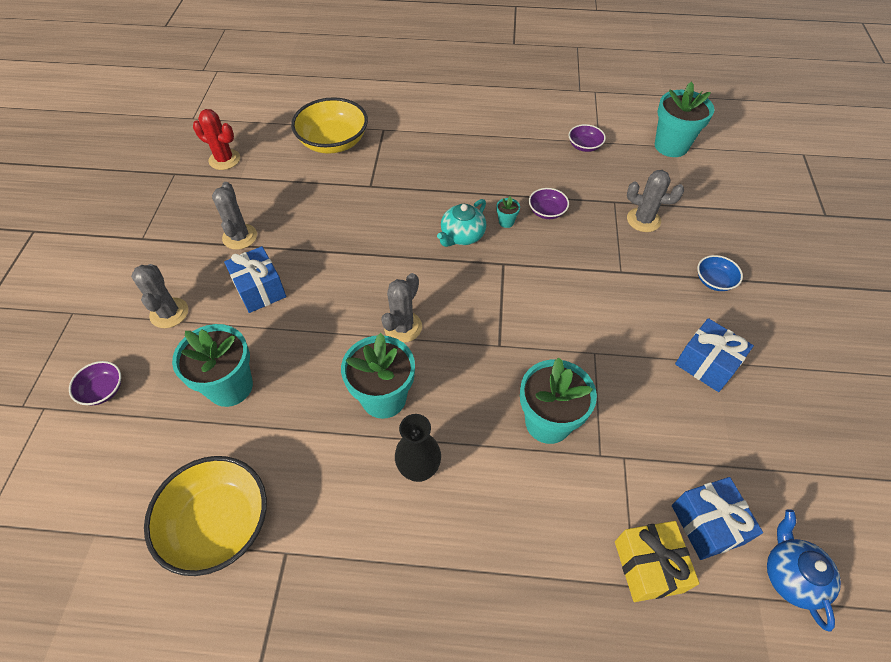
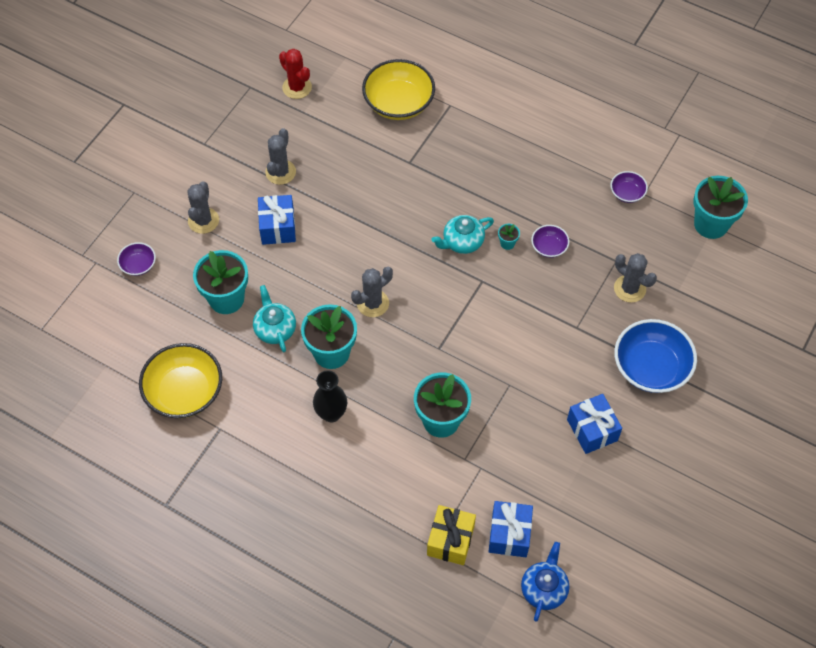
camera: 25 degrees right, 5 degrees up
blue bowl [697,255,743,291] -> blue bowl [614,319,697,393], size x2.04
none -> turquoise teapot [253,285,296,352]

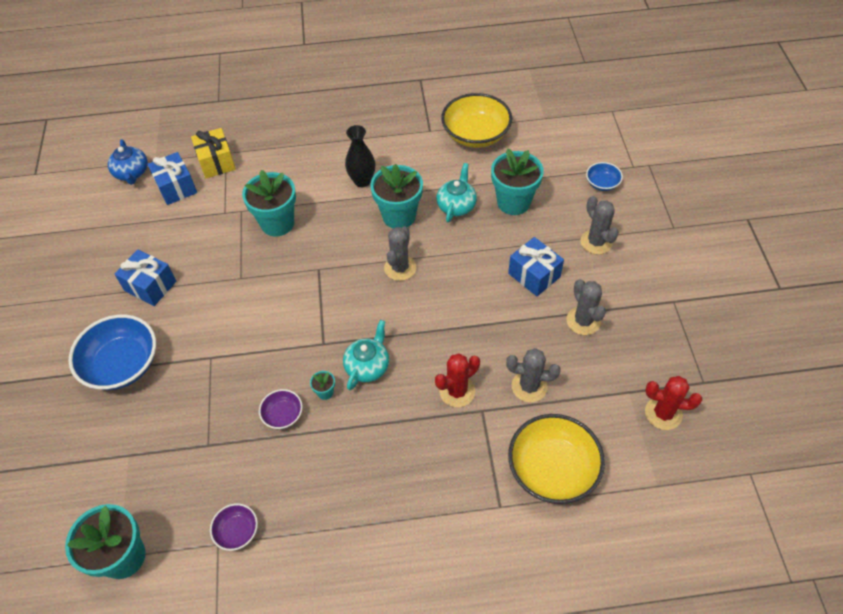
camera: 145 degrees right, 5 degrees down
purple bowl [117,242,156,276] -> blue bowl [586,162,623,191]
turquoise teapot [253,285,296,352] -> turquoise teapot turned 105 degrees counterclockwise [436,163,477,222]
grey cactus [614,253,657,303] -> grey cactus moved to [506,348,561,402]
none -> red cactus [435,353,480,407]

